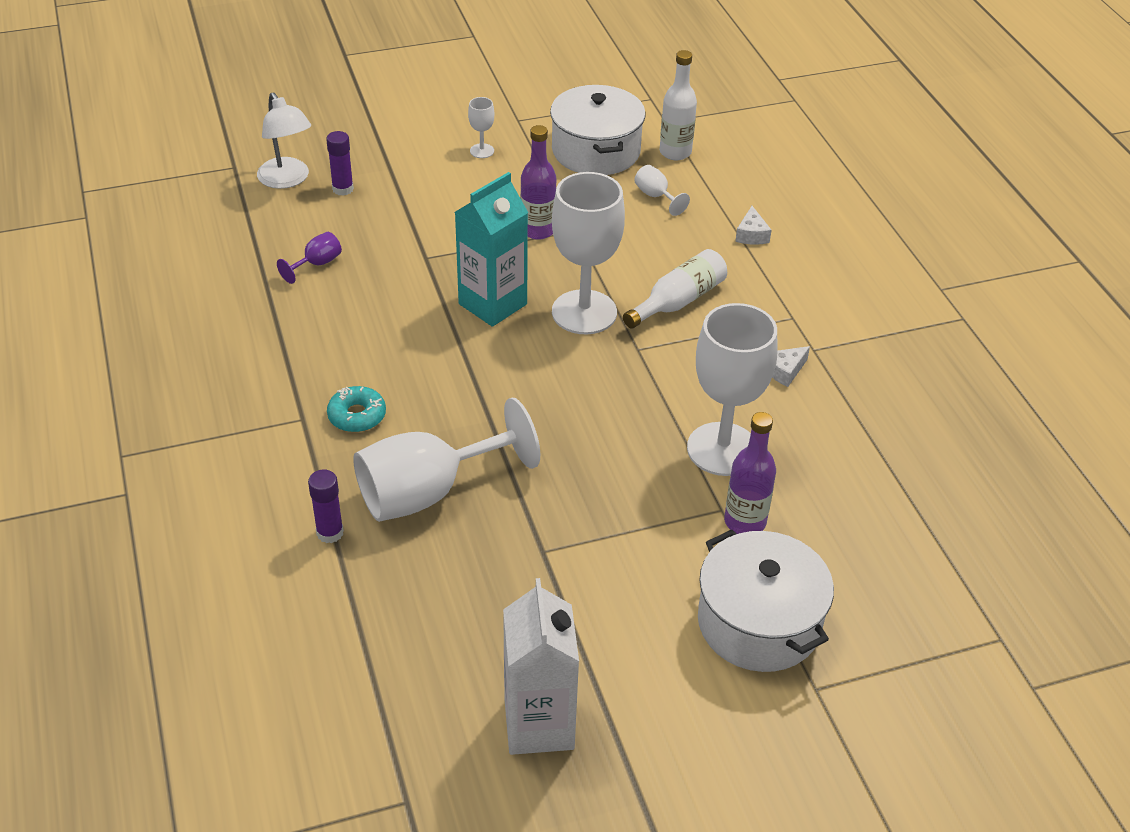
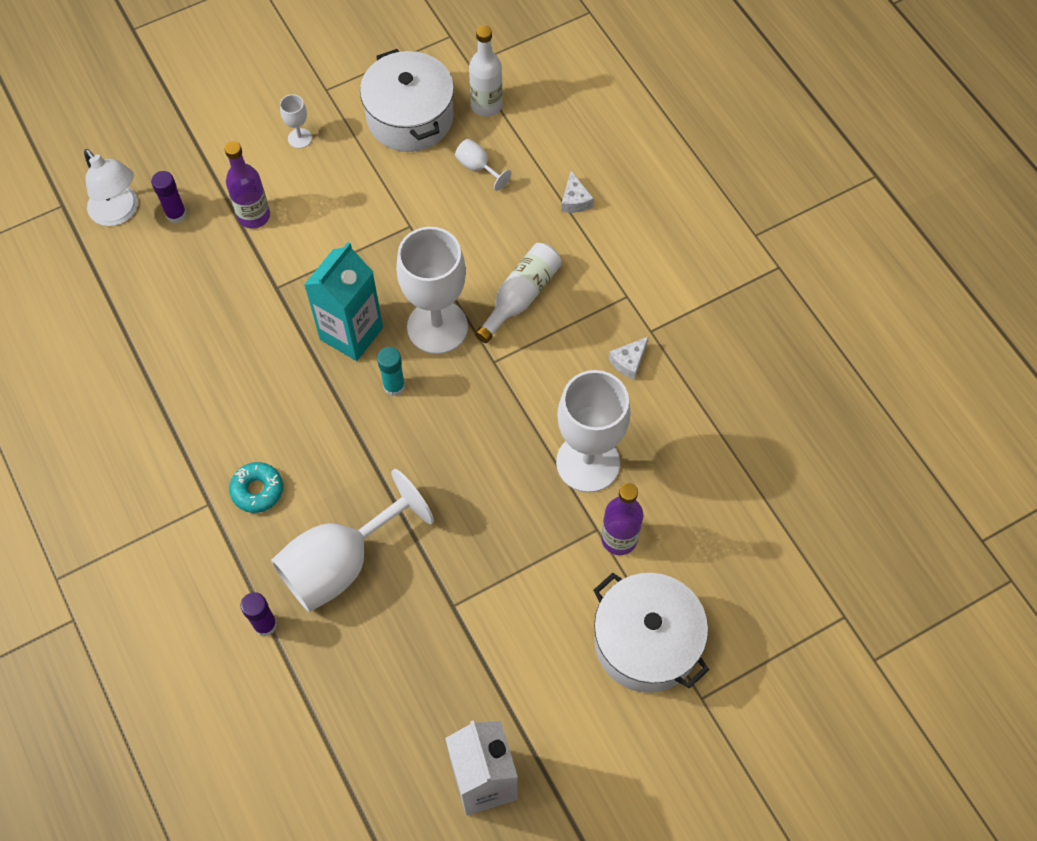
camera: 10 degrees left, 20 degrees up
purple goblet [277,232,342,284] -> none
purple bottle [520,125,556,240] -> purple bottle moved to [224,141,270,229]
none -> turquoise glue stick [377,347,405,396]

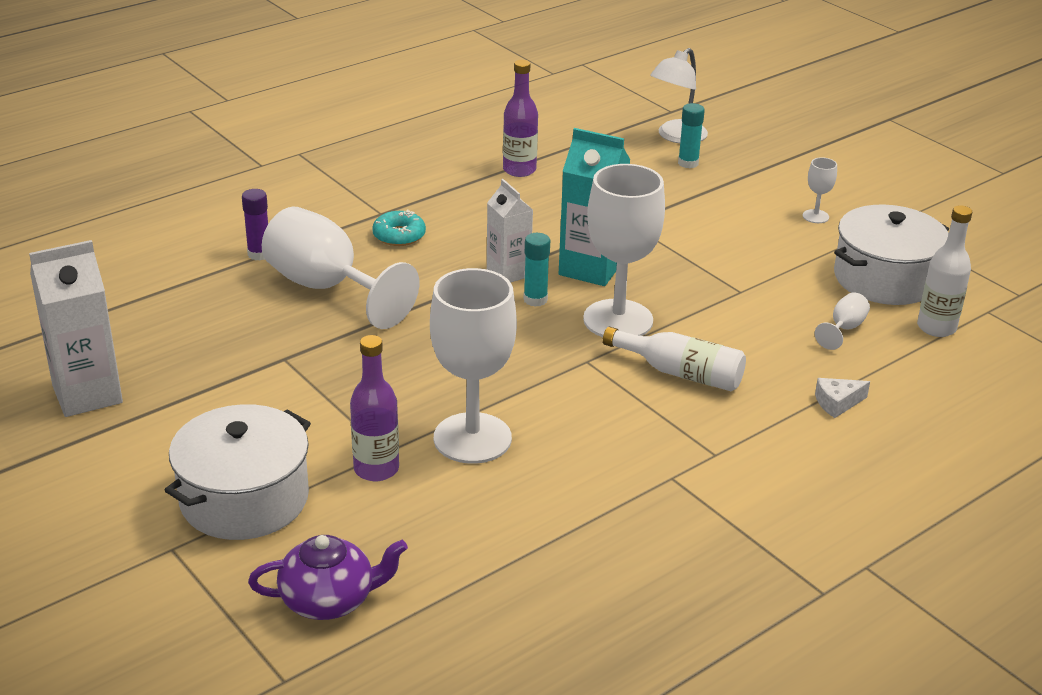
camera: 80 degrees right, 30 degrees down
purple glue stick [151,171,187,224] -> turquoise glue stick [678,103,705,168]
purple bottle [224,141,270,229] -> purple bottle moved to [503,60,538,177]
white cheese [609,336,649,380] -> none
none -> purple teapot [248,535,408,620]
none -> white carton [487,179,533,282]

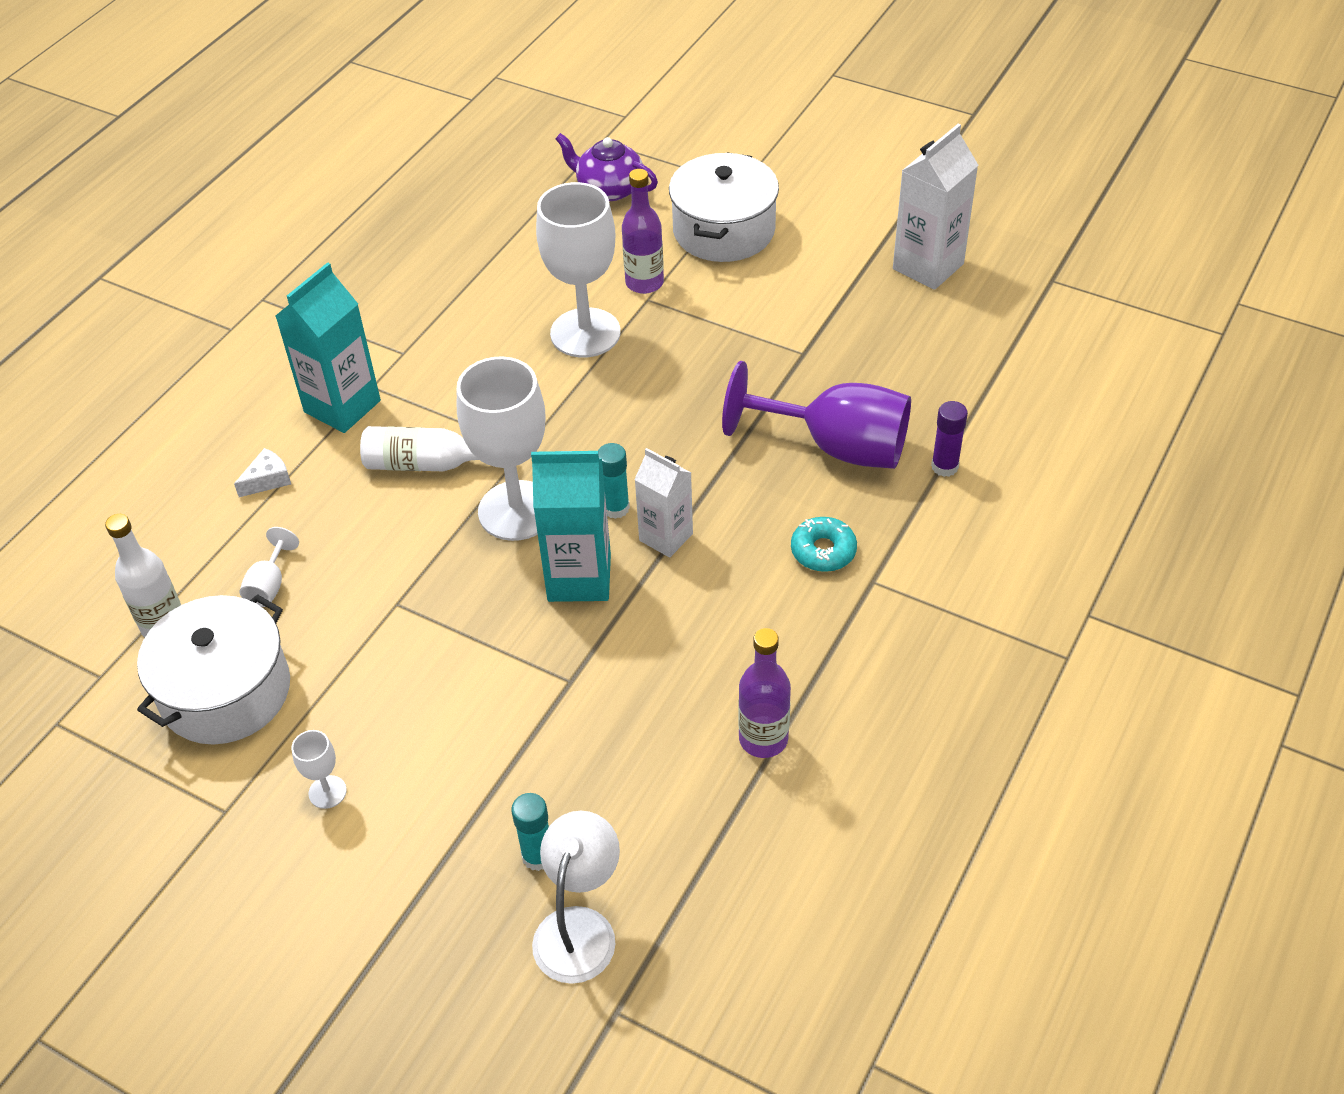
camera: 160 degrees right, 15 degrees up
purple teapot [248,535,408,620] -> purple teapot turned 60 degrees clockwise [556,133,658,201]
white goblet [262,207,419,329] -> purple goblet [722,361,911,469]
none -> turquoise carton [276,262,381,433]

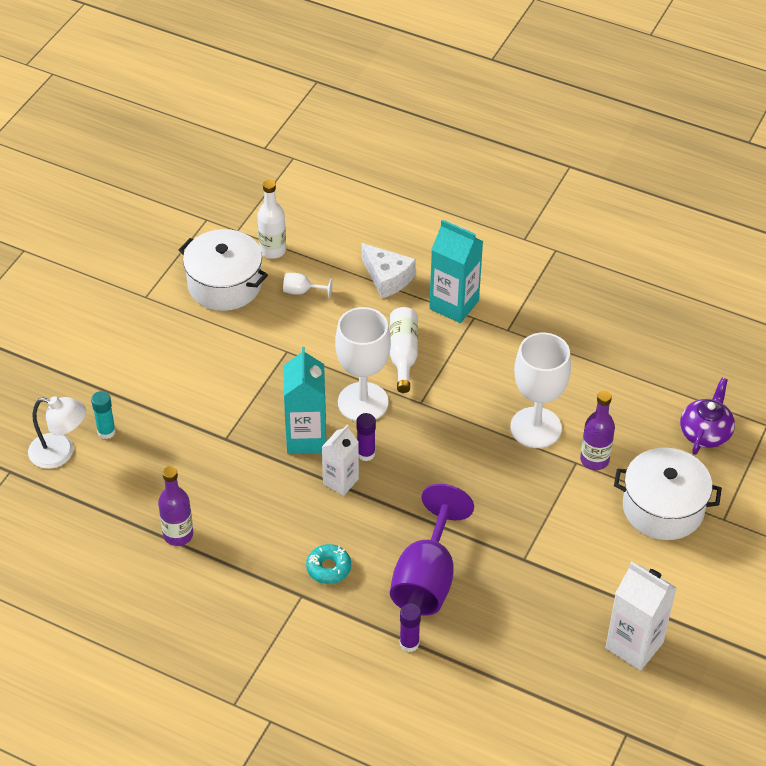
camera: 85 degrees right, 0 degrees up
white cheese [234,448,291,497] -> white cheese [361,243,416,298], size x1.76
white goblet [291,730,347,809] -> none
turquoise glue stick [598,443,630,519] -> purple glue stick [356,413,376,461]

